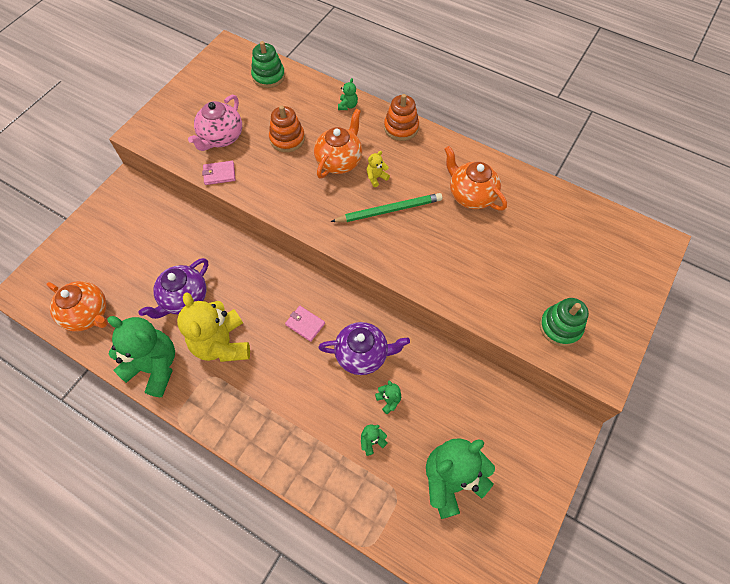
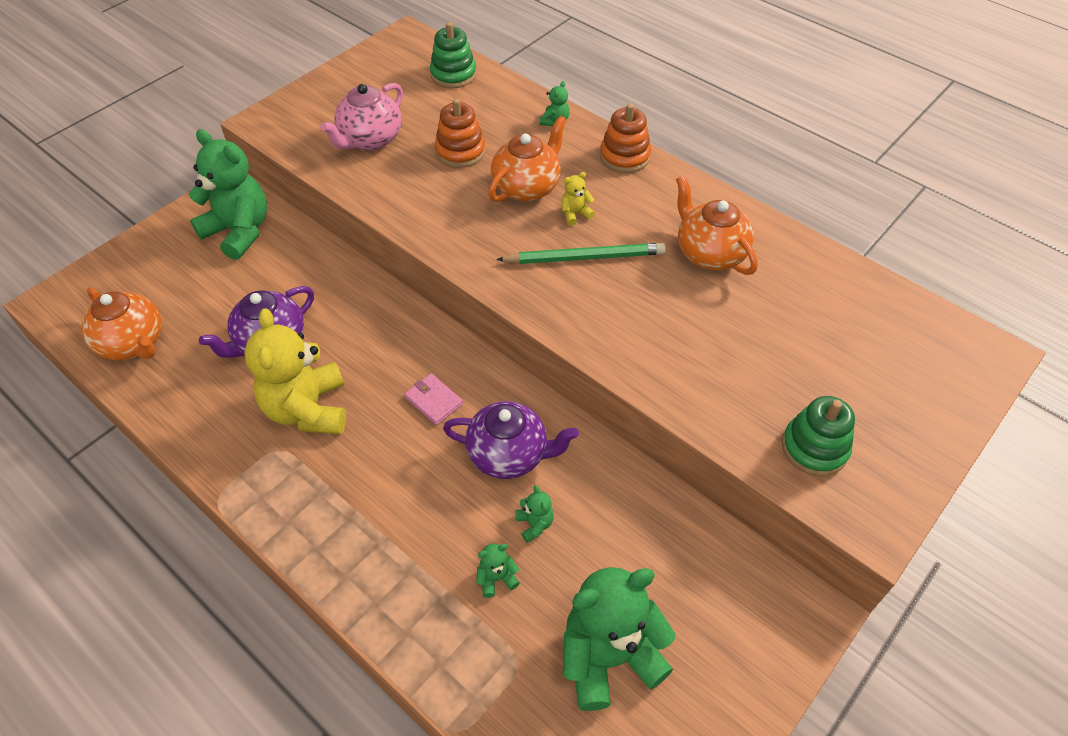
camera: 10 degrees right, 10 degrees down
green teddy bear [107,316,175,397] -> green teddy bear moved to [189,129,267,260]
pink wallet [202,161,236,185] -> none

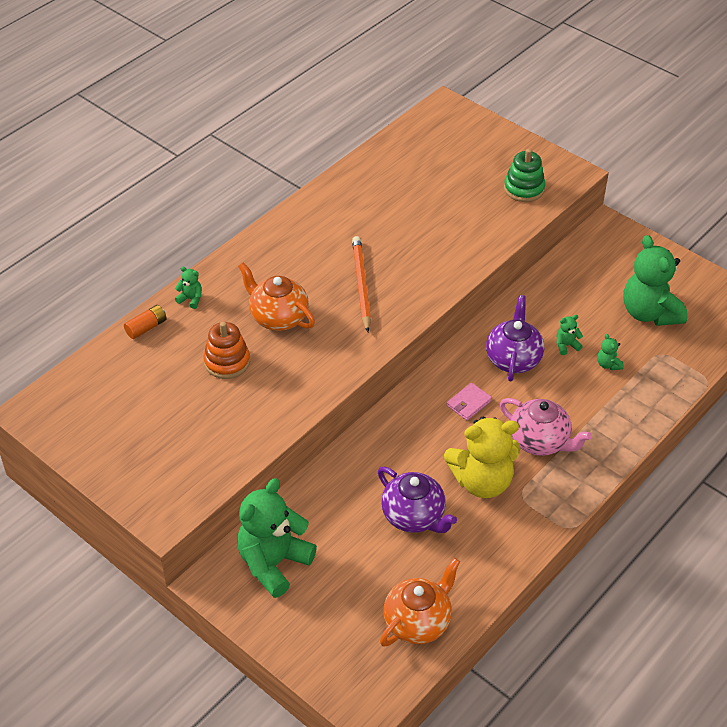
camera: 90 degrees left, 5 degrees down
pink teapot [320,83,403,151] -> pink teapot moved to [500,398,592,456]
green stacking toy [430,22,477,88] -> none
green pencil [496,243,666,264] -> orange pencil [352,236,371,332]
yellow teddy bear [562,172,595,226] -> none
orange stacking toy [600,103,651,173] -> none
orange teapot [676,176,758,275] -> none
none -> orange battery [124,305,167,339]

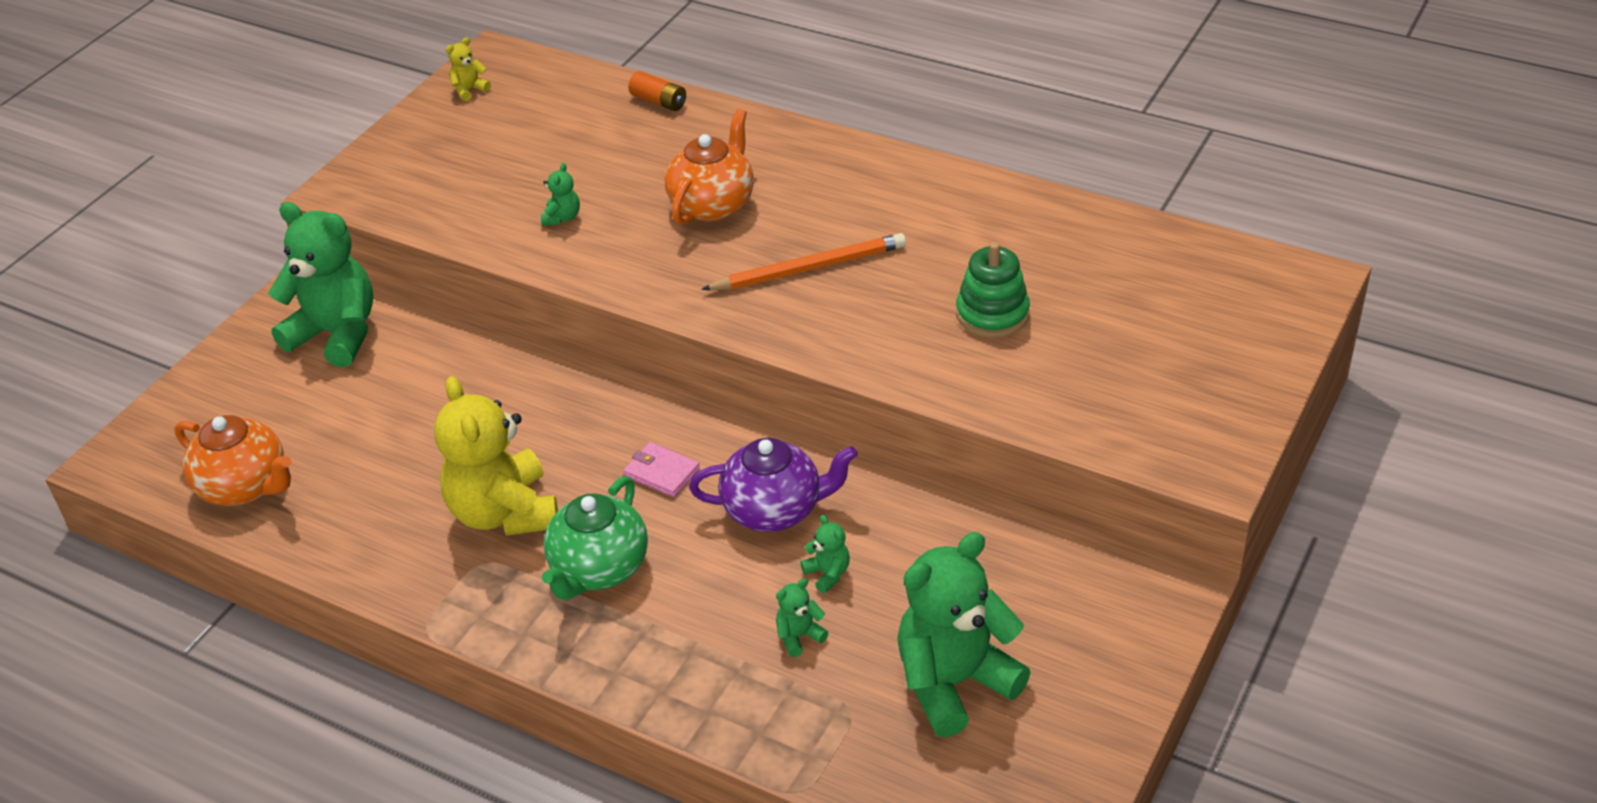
camera: 80 degrees right, 5 degrees down
green teddy bear [175,267,202,309] -> green teddy bear moved to [541,163,580,226]
orange stacking toy [203,322,250,379] -> none
purple teapot [378,467,457,533] -> none
pink teapot [500,398,592,456] -> green teapot [542,476,648,600]
green stacking toy [504,149,545,202] -> green stacking toy moved to [956,242,1030,338]
none -> yellow teddy bear [445,37,491,101]

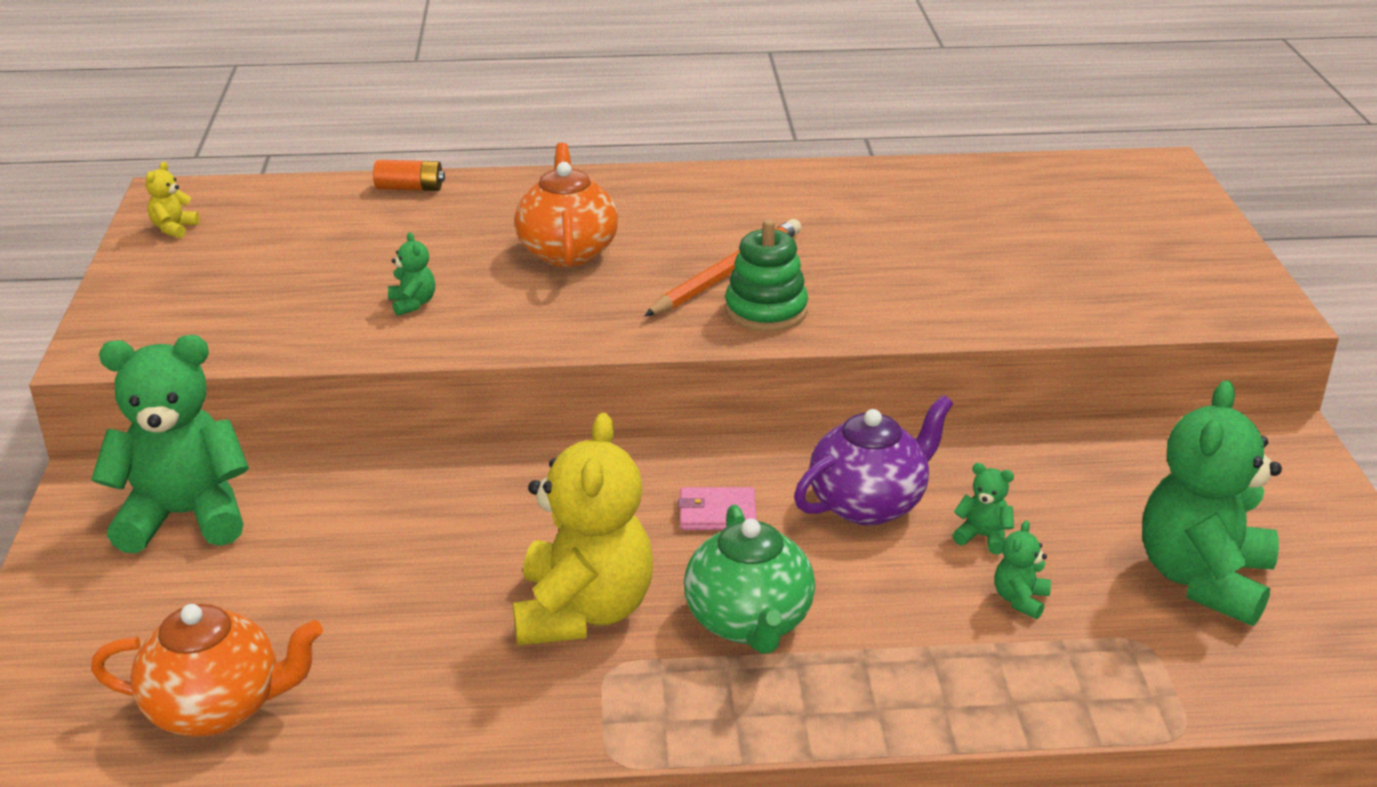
camera: 35 degrees left, 10 degrees down
yellow teddy bear [434,376,558,536] -> yellow teddy bear turned 120 degrees counterclockwise [513,413,653,646]
green stacking toy [956,242,1030,338] -> green stacking toy moved to [725,219,808,332]

